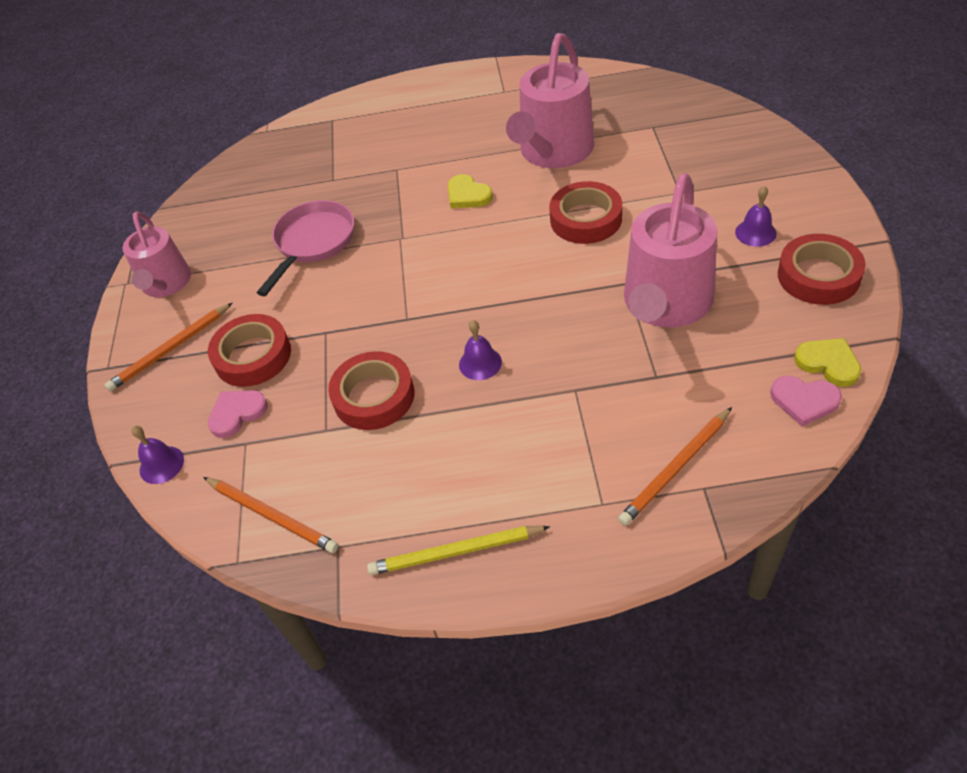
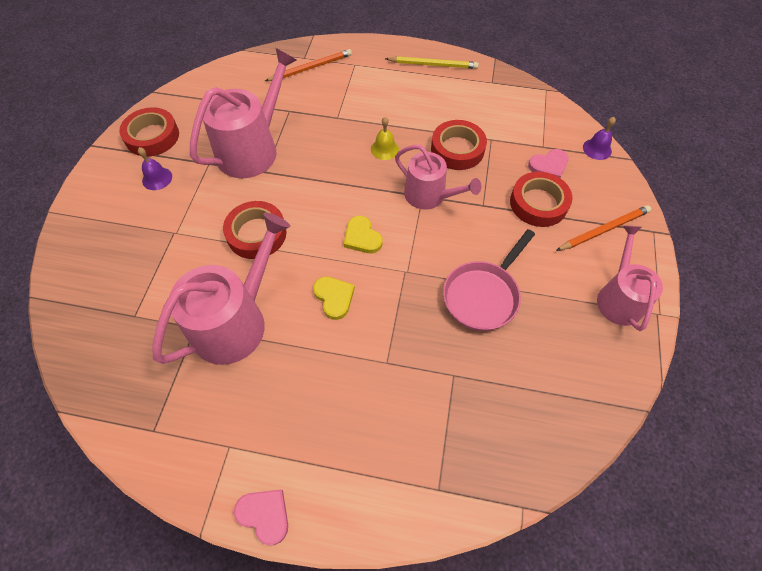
camera: 170 degrees left, 10 degrees up
orange pencil [203,477,339,553] -> none
purple bell [459,320,502,380] -> yellow bell [371,117,399,160]
pink heart [770,376,842,427] -> pink heart moved to [234,489,288,545]
yellow heart [794,338,861,387] -> yellow heart moved to [344,216,383,253]
none -> pink watering can [395,145,481,210]

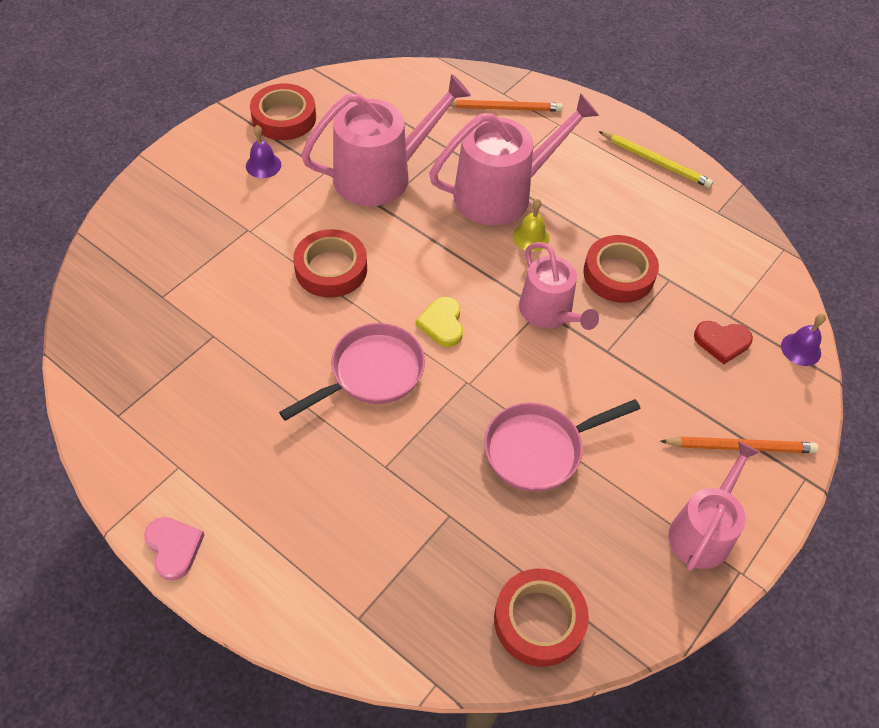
camera: 25 degrees right, 5 degrees down
pink watering can [152,213,290,365] -> pink watering can moved to [429,93,599,225]
yellow heart [313,277,355,320] -> pink pan [279,323,425,421]
red tape [510,172,573,227] -> red tape moved to [494,569,589,667]
pink heart [528,149,569,178] -> red heart [694,321,753,364]

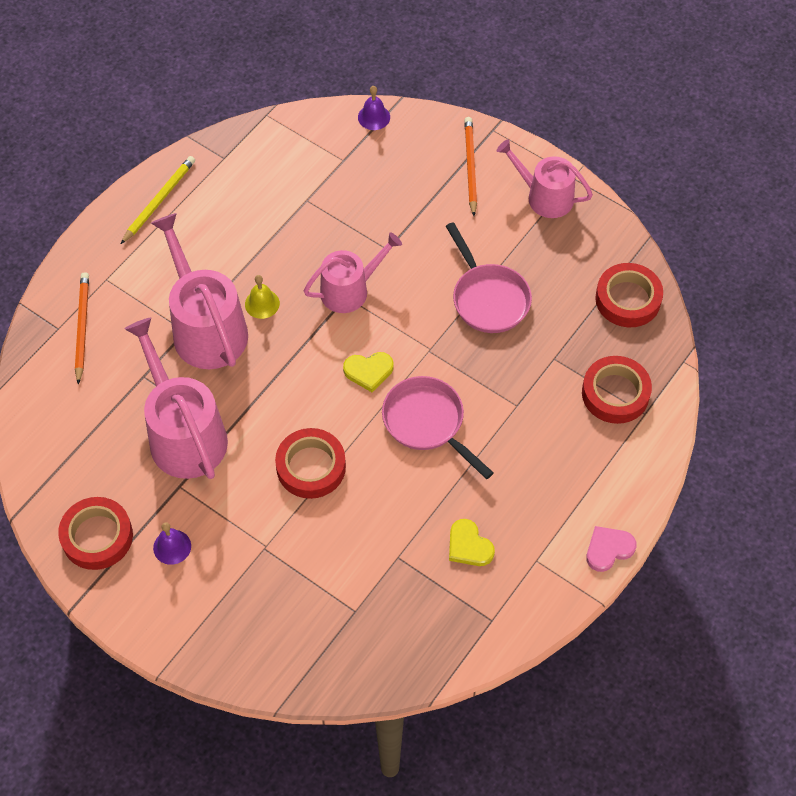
camera: 90 degrees left, 5 degrees up
red tape [583,235,659,303] -> red tape moved to [582,356,652,424]
red heart [694,321,753,364] -> none
none -> yellow heart [449,519,495,566]

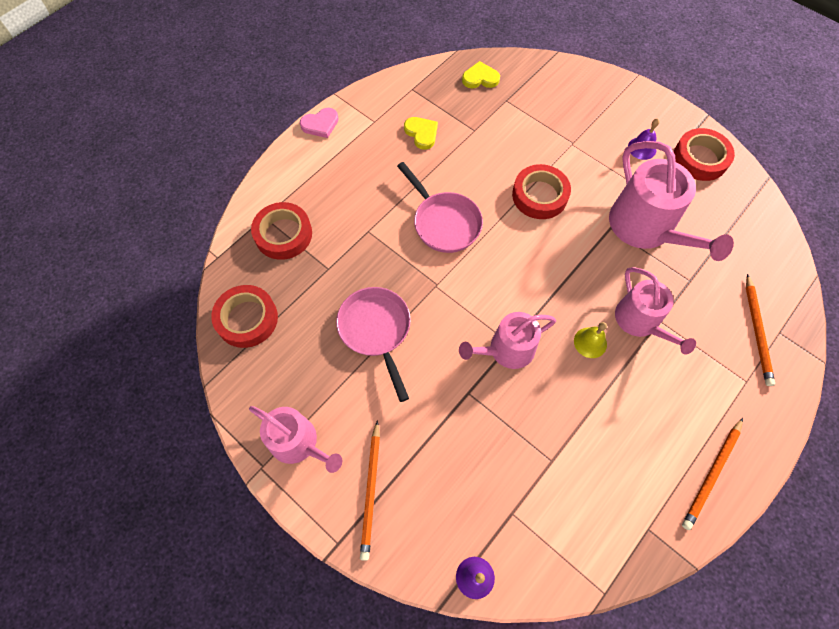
camera: 175 degrees left, 5 degrees up
yellow pencil [121,156,195,244] -> orange pencil [682,418,743,530]
pink watering can [151,213,248,369] -> pink watering can [615,267,696,355], size x0.64
yellow heart [343,352,394,392] -> yellow heart moved to [462,61,500,88]

